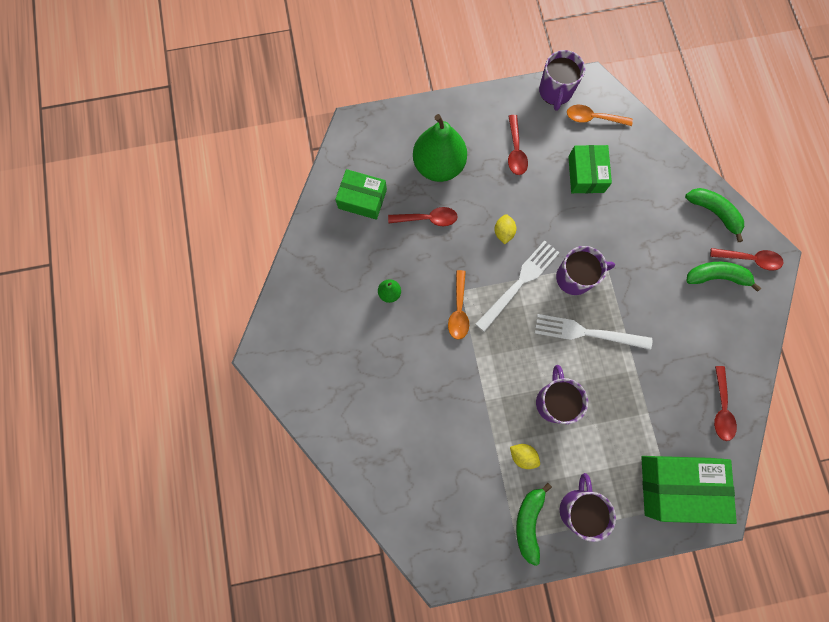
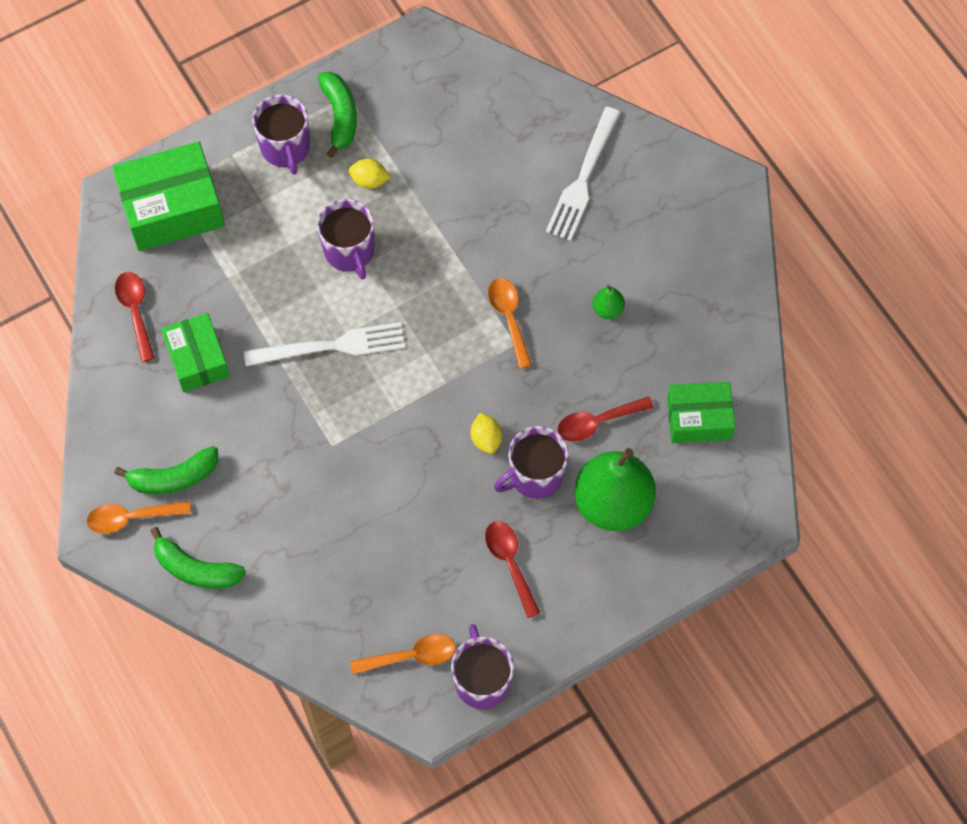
camera: 160 degrees right, 10 degrees down
white fork [476,241,560,332] -> white fork moved to [546,107,620,241]
purple mug [556,246,615,295] -> purple mug moved to [494,426,569,499]
green box [568,145,612,193] -> green box moved to [161,313,230,392]
red spoon [710,248,784,271] -> orange spoon [86,501,191,534]

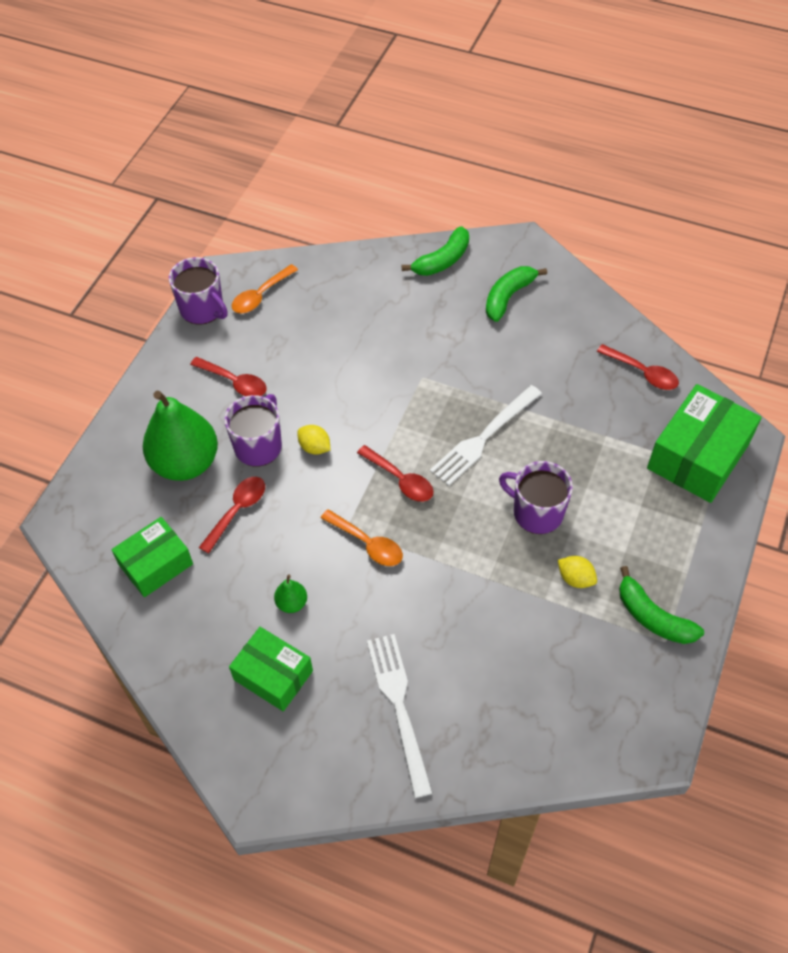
camera: 145 degrees right, 10 degrees down
orange spoon [86,501,191,534] -> none
green banana [151,527,246,589] -> green banana turned 150 degrees clockwise [402,226,469,276]
green box [161,313,230,392] -> green box moved to [229,627,313,711]
purple mug [252,95,310,175] -> none
yellow lemon [348,159,391,189] -> yellow lemon turned 60 degrees clockwise [558,556,597,588]
none -> red spoon [357,445,434,502]

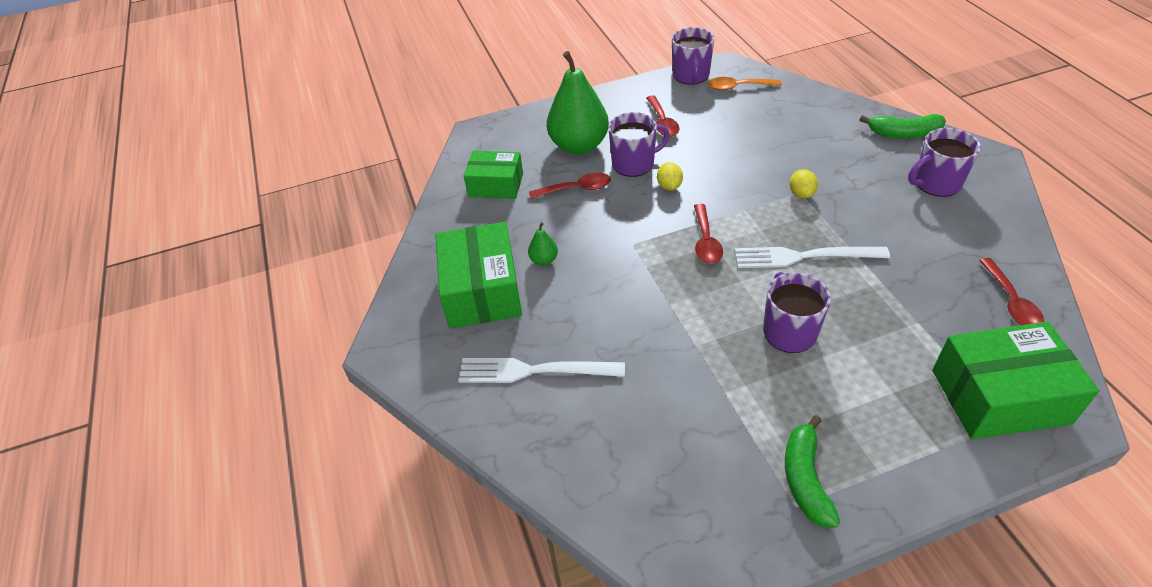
camera: 50 degrees right, 10 degrees down
green box [229,627,313,711] -> green box [435,222,522,328], size x1.55
orange spoon [321,509,403,566] -> none
white fork [367,634,433,798] -> white fork turned 120 degrees counterclockwise [458,358,625,383]
green banana [486,266,547,322] -> purple mug [908,128,981,197]
yellow lemon [558,556,597,588] -> yellow lemon moved to [790,169,818,198]

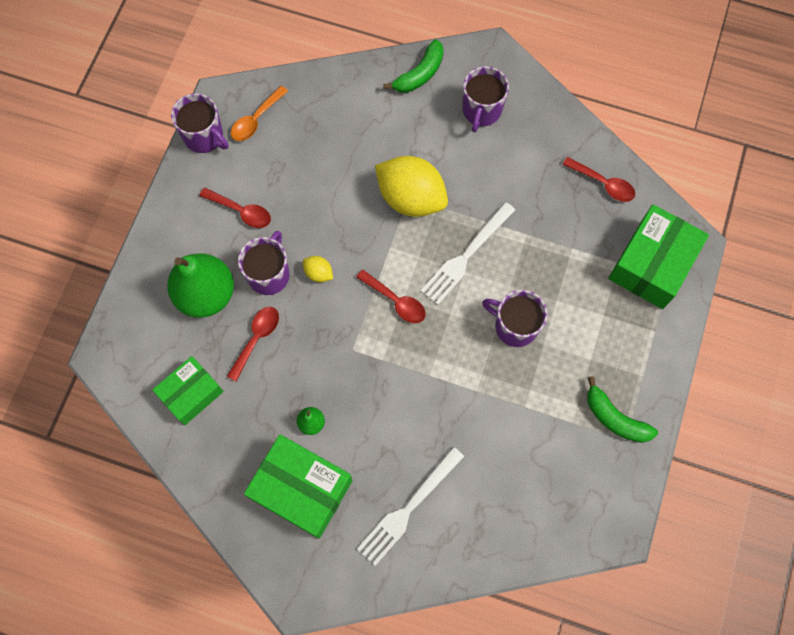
camera: 55 degrees left, 25 degrees up
yellow lemon [790,169,818,198] -> yellow lemon [375,156,448,217], size x2.33

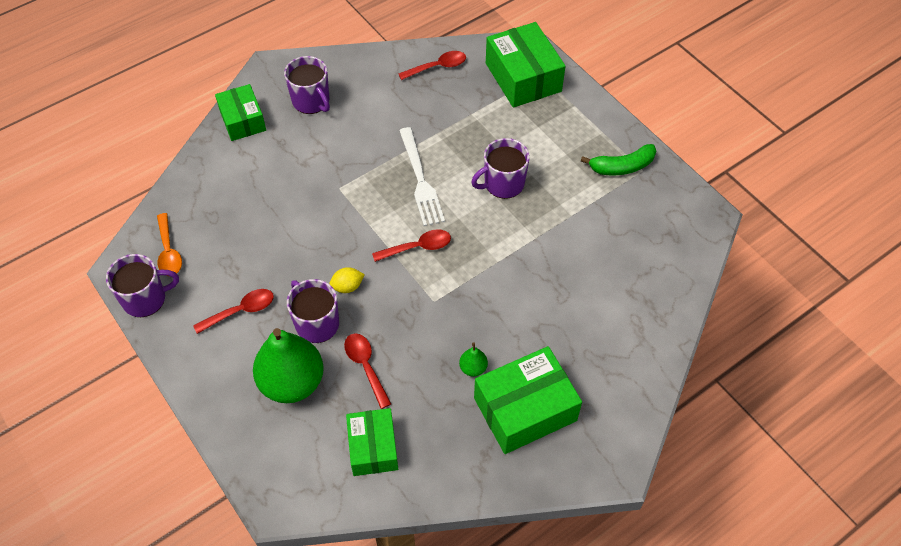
camera: 55 degrees left, 15 degrees down
white fork [357,447,464,566] -> none
yellow lemon [375,156,448,217] -> none
green banana [383,39,444,93] -> green box [215,84,266,141]

